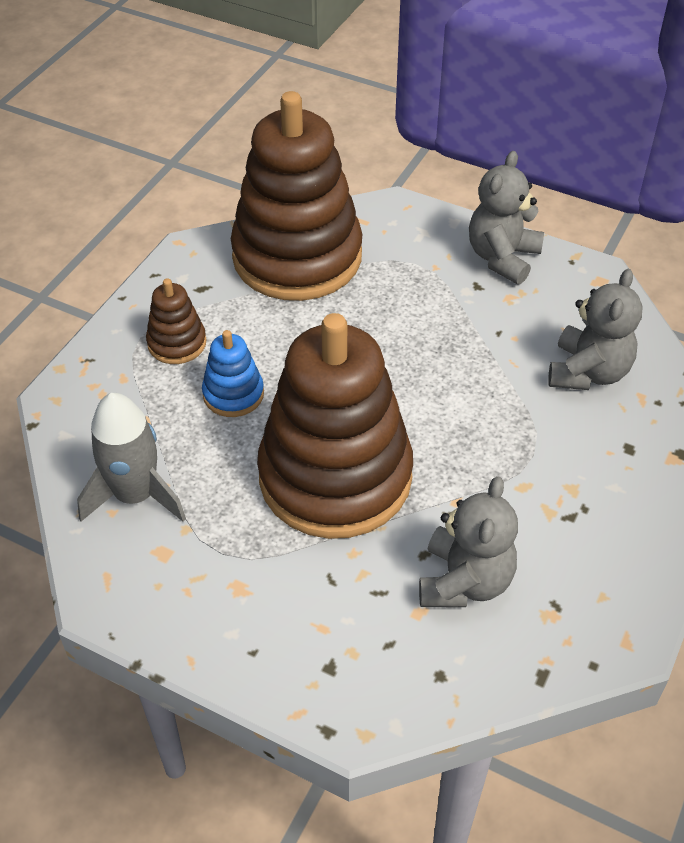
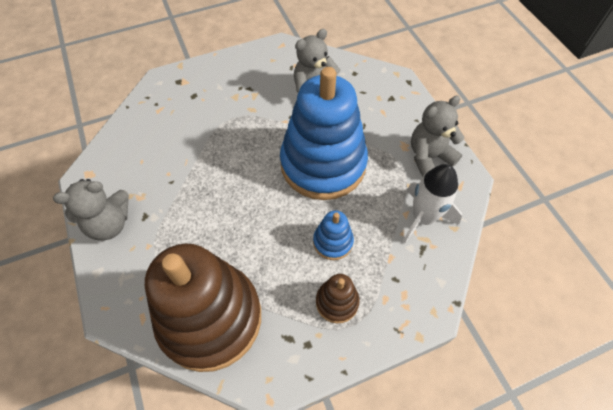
camera: 140 degrees left, 10 degrees up
grey rocket [77,393,186,522] -> white rocket [403,164,462,243]
brown stacking toy [257,313,413,539] -> blue stacking toy [280,67,368,200]
grey teddy bear [548,269,643,390] -> grey teddy bear moved to [411,96,464,178]

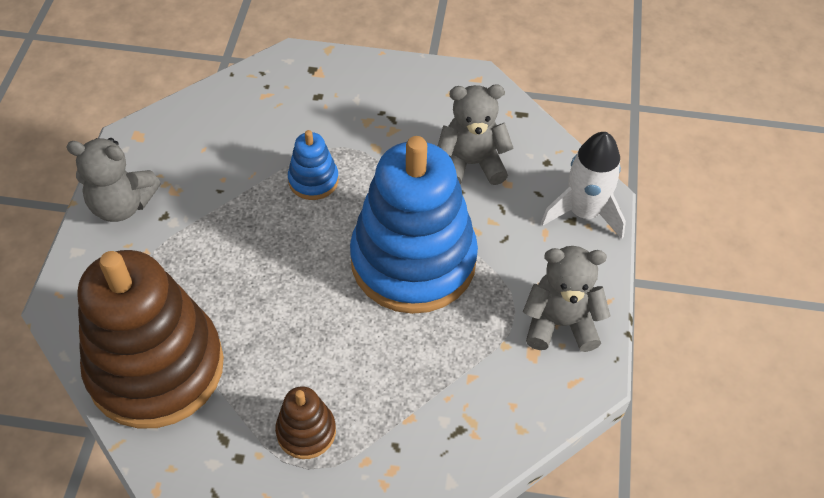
camera: 30 degrees right, 5 degrees down
blue stacking toy [313,211,354,260] -> blue stacking toy moved to [288,130,339,200]
white rocket [403,164,462,243] -> white rocket moved to [541,132,626,239]

